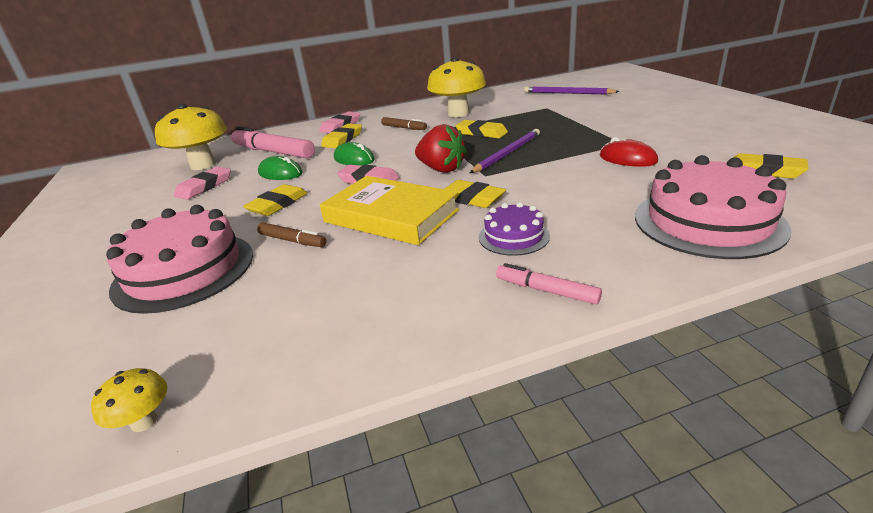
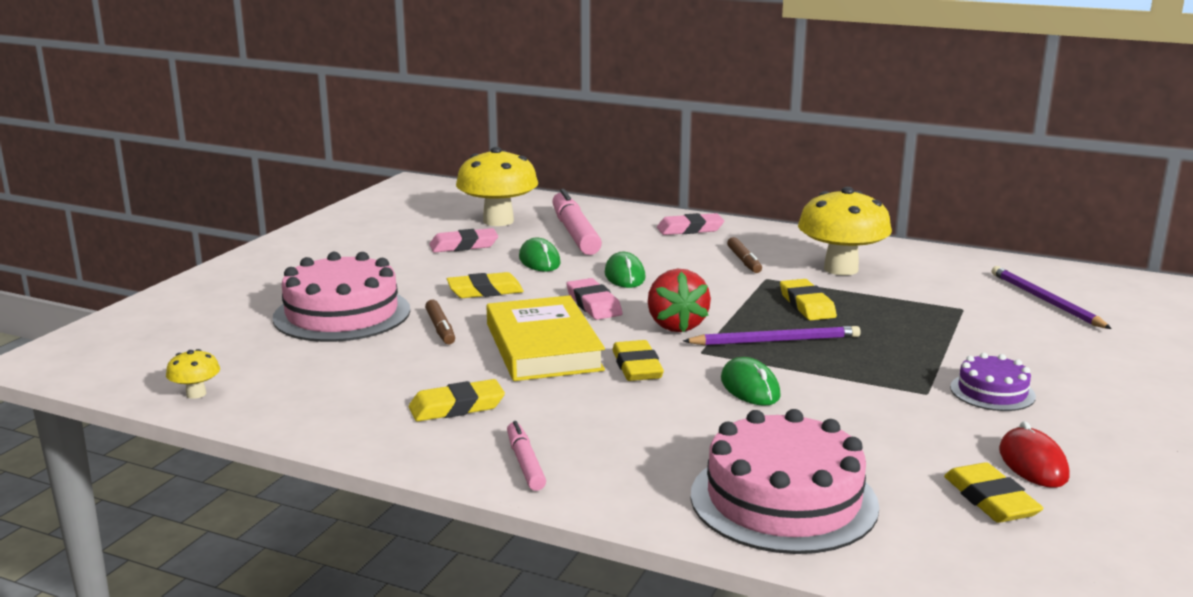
camera: 40 degrees right, 10 degrees down
yellow eraser [321,124,362,148] -> yellow eraser moved to [409,379,505,422]
purple cake [479,202,550,256] -> purple cake moved to [950,353,1036,411]
red mouse [600,137,658,167] -> red mouse moved to [999,421,1069,488]
none -> green mouse [721,357,781,406]

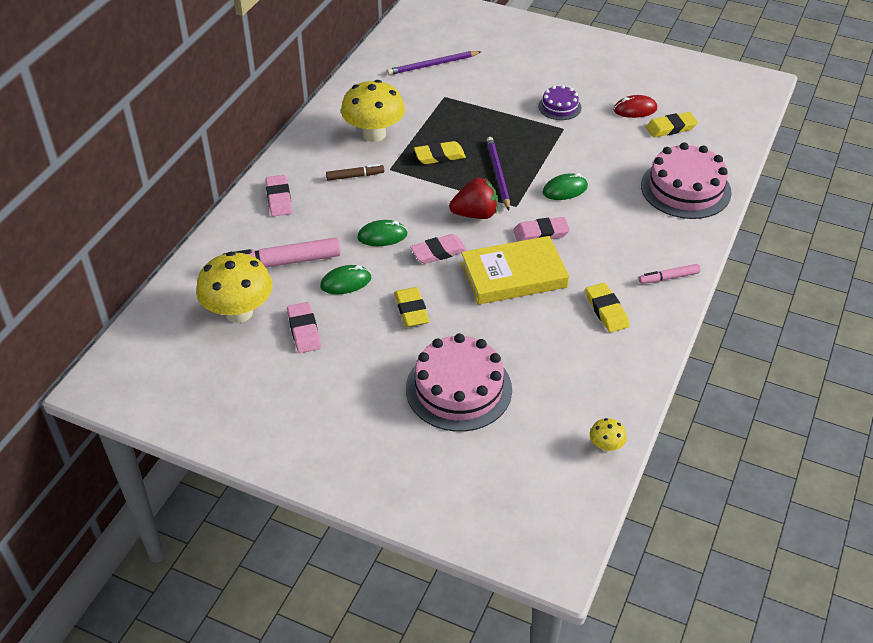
camera: 90 degrees left, 25 degrees up
brown marker [425,300,455,344] -> none
yellow eraser [612,340,664,381] -> pink eraser [513,217,570,242]

